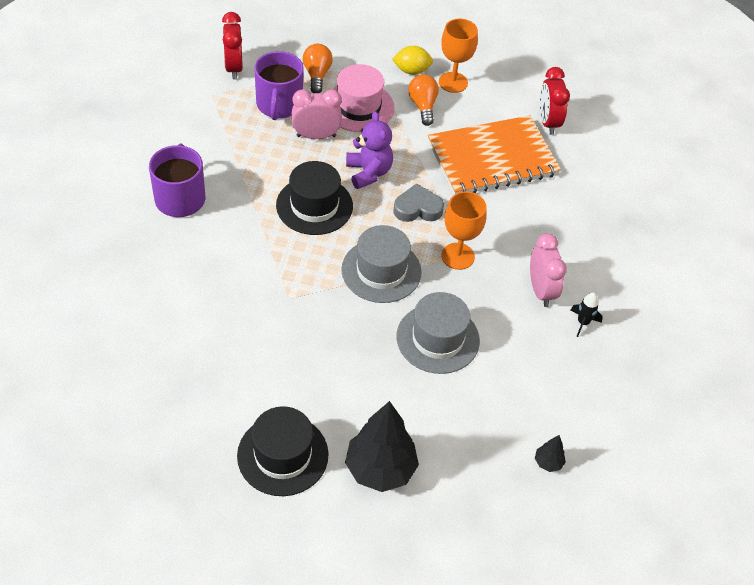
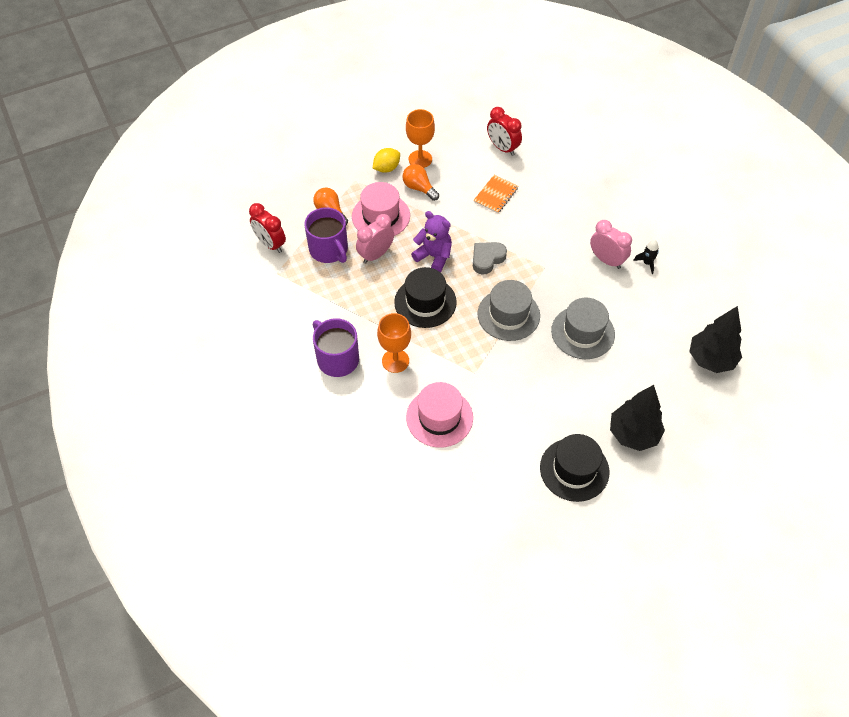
camera: 35 degrees left, 5 degrees up
orange notebook [428,115,561,195] -> orange notebook [474,175,518,213], size x0.46
orange goblet [441,191,487,270] -> orange goblet moved to [377,313,411,373]
black tree [535,435,566,472] -> black tree [689,306,742,373], size x2.30
none -> pink hat [406,382,473,448]

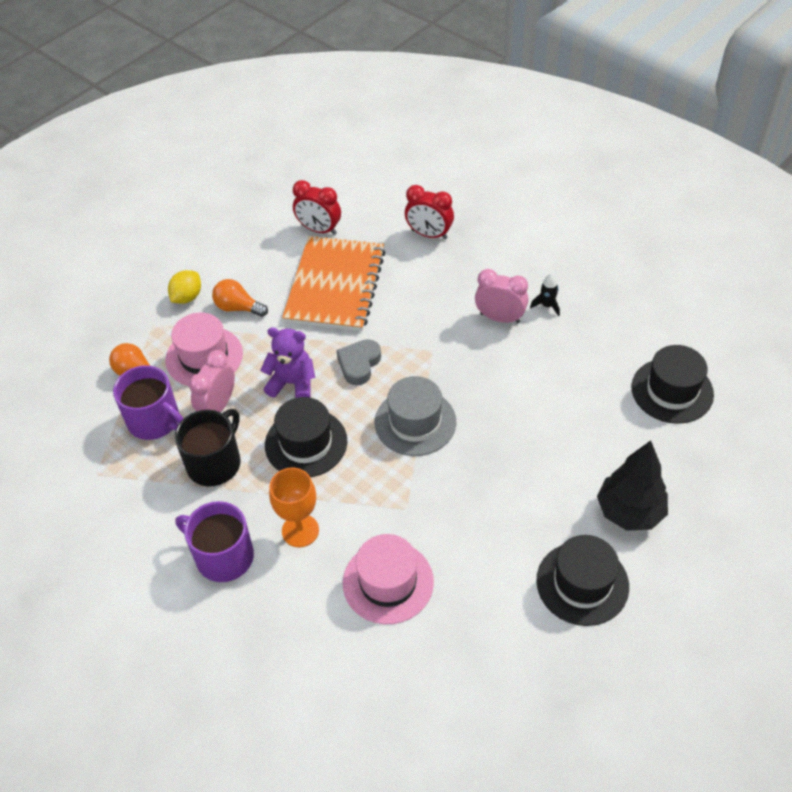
camera: 20 degrees left, 5 degrees down
red clock [249,203,286,253] -> red clock moved to [405,185,454,239]
orange goblet [406,109,435,168] -> none
orange notebook [474,175,518,213] -> orange notebook [282,236,386,331], size x2.17
grey hat [551,298,615,359] -> none
black tree [689,306,742,373] -> black hat [631,345,714,424]
none -> black mug [175,409,241,486]

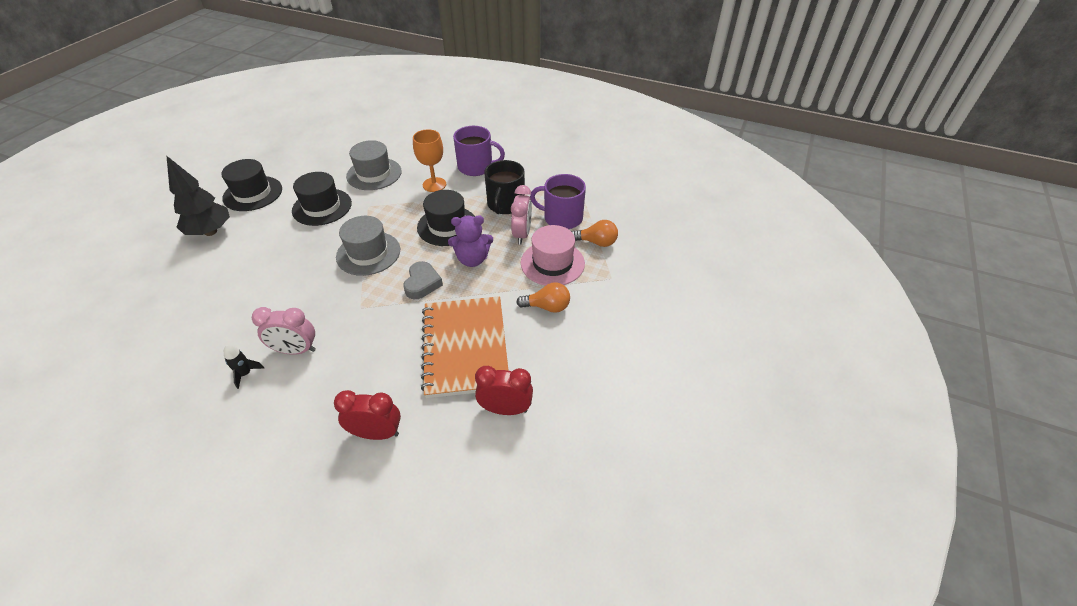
camera: 160 degrees right, 5 degrees down
yellow lemon [168,270,201,304] -> none
pink hat [343,534,434,624] -> grey hat [346,140,402,190]
black hat [631,345,714,424] -> black hat moved to [292,172,352,226]

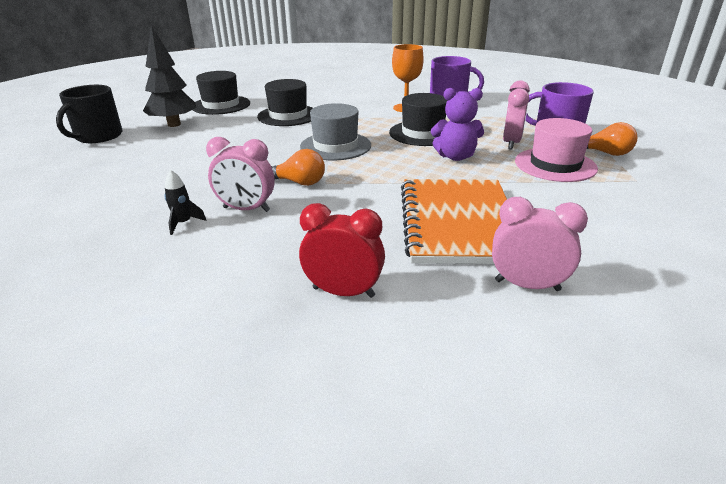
camera: 10 degrees right, 15 degrees down
grey hat [346,140,402,190] -> none
grey heart [403,261,443,299] -> none
red clock [475,366,533,415] -> pink clock [492,197,588,291]
black mug [484,160,525,214] -> black mug moved to [56,85,123,143]
orange light bulb [516,282,570,313] -> orange light bulb moved to [271,149,325,186]

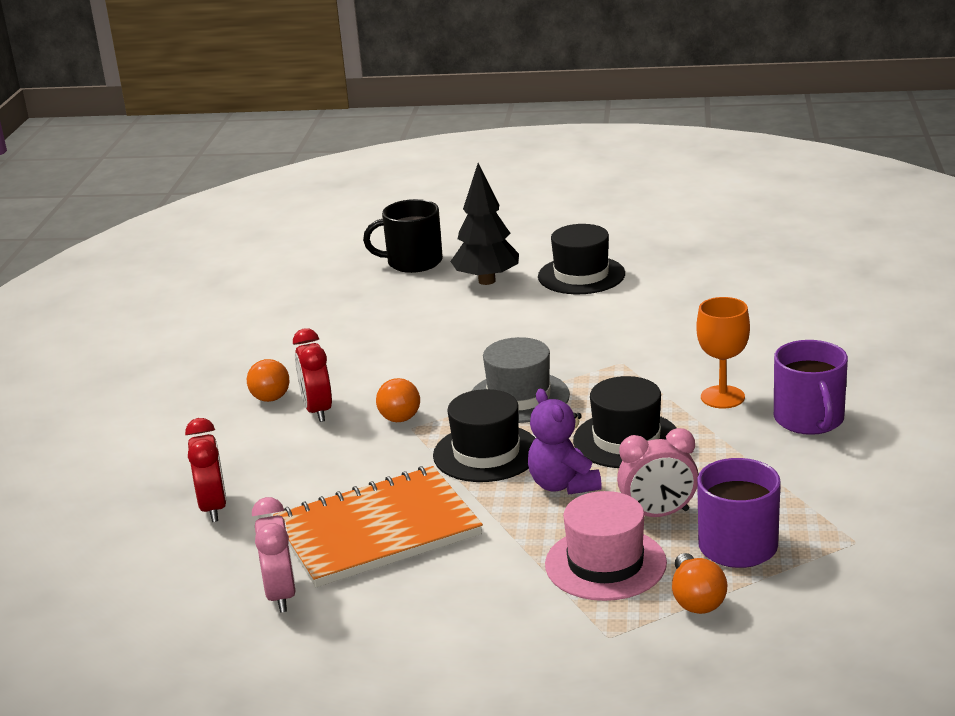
camera: 65 degrees right, 5 degrees down
black rocket [164,170,207,235] -> orange light bulb [247,359,289,402]
pink clock [206,137,275,212] -> red clock [293,328,332,422]
black hat [257,79,313,126] -> black hat moved to [433,389,536,482]

